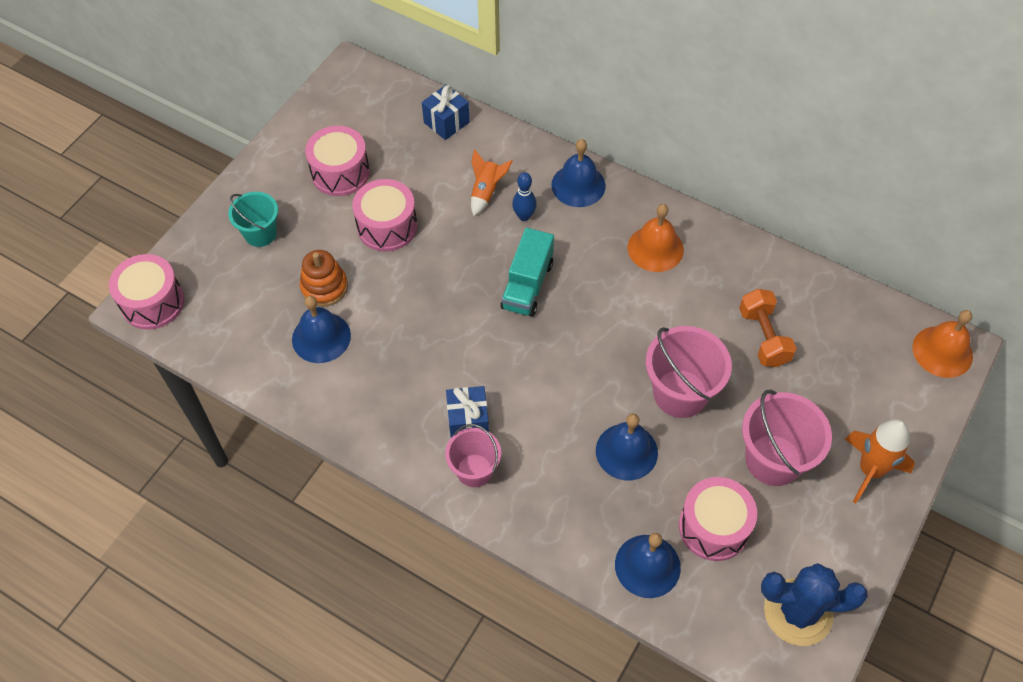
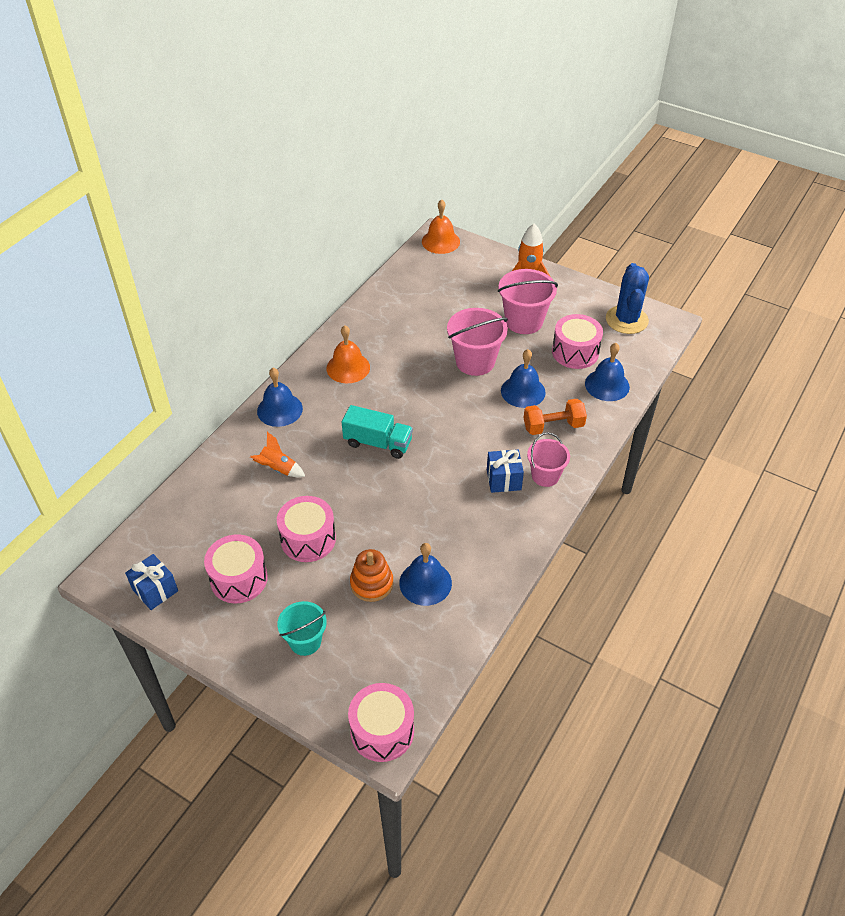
camera: 90 degrees left, 10 degrees down
blue gift [422,85,470,140] -> blue gift moved to [125,554,178,610]
blue bowling pin [512,172,537,221] -> none
orange dumbbell [739,289,796,367] -> orange dumbbell moved to [524,399,587,435]

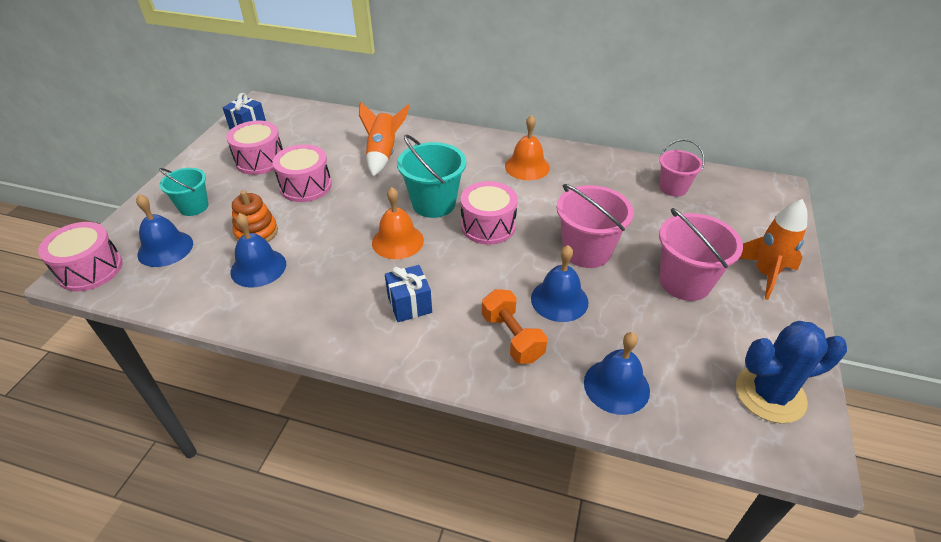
camera: 75 degrees right, 5 degrees down
orange rocket [250,432,305,477] -> orange rocket [359,101,410,177], size x1.52
blue bell [257,368,303,427] -> blue bell moved to [136,194,193,267]
turquoise truck [342,405,413,459] -> turquoise bucket [397,135,466,218]
orange bell [422,199,460,254] -> orange bell moved to [372,187,424,259]
pink bucket [527,432,570,487] -> pink bucket moved to [659,139,704,197]
pink drum [552,314,603,369] -> pink drum moved to [461,181,518,245]

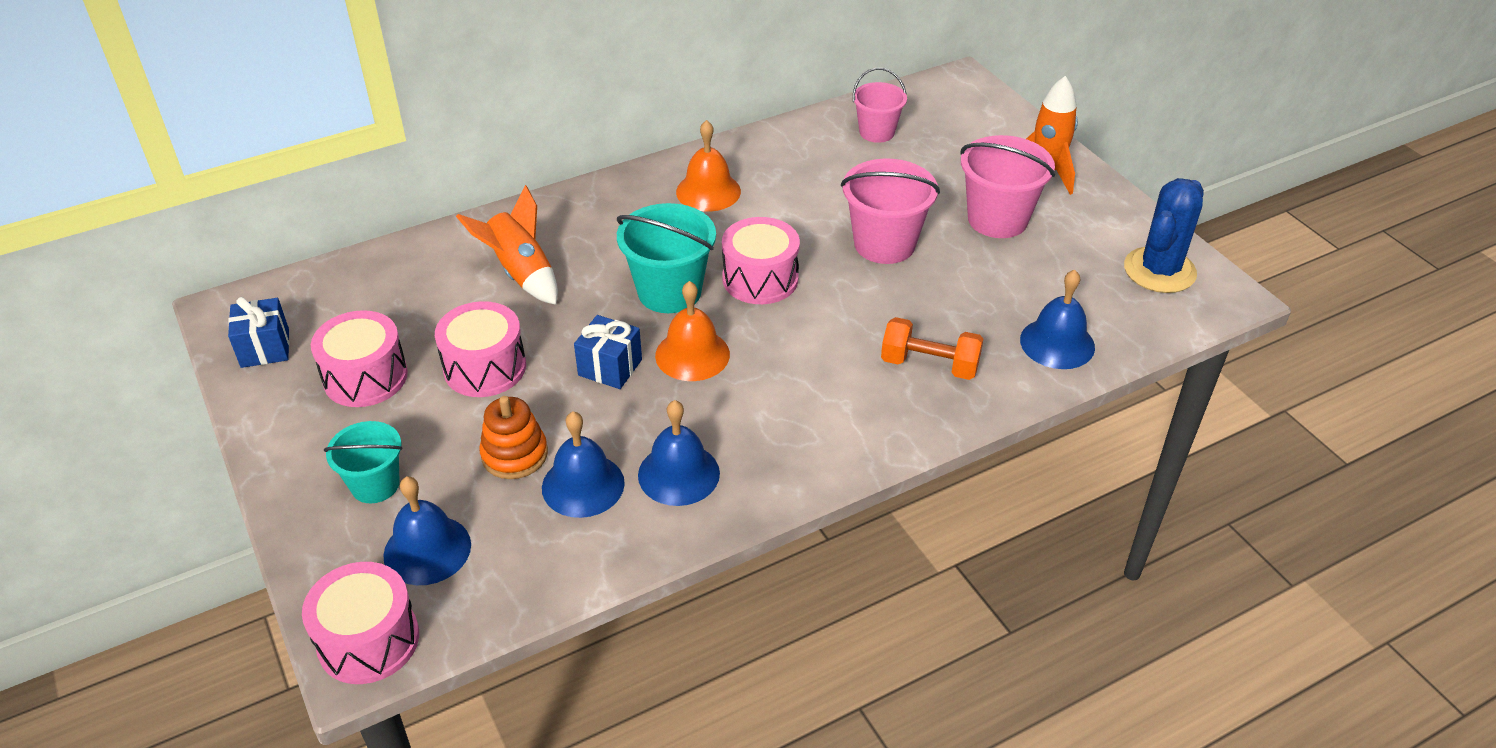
camera: 45 degrees left, 0 degrees up
blue gift [385,265,432,322] -> blue gift moved to [574,315,642,389]
blue bell [531,245,588,322] -> blue bell moved to [638,400,720,506]

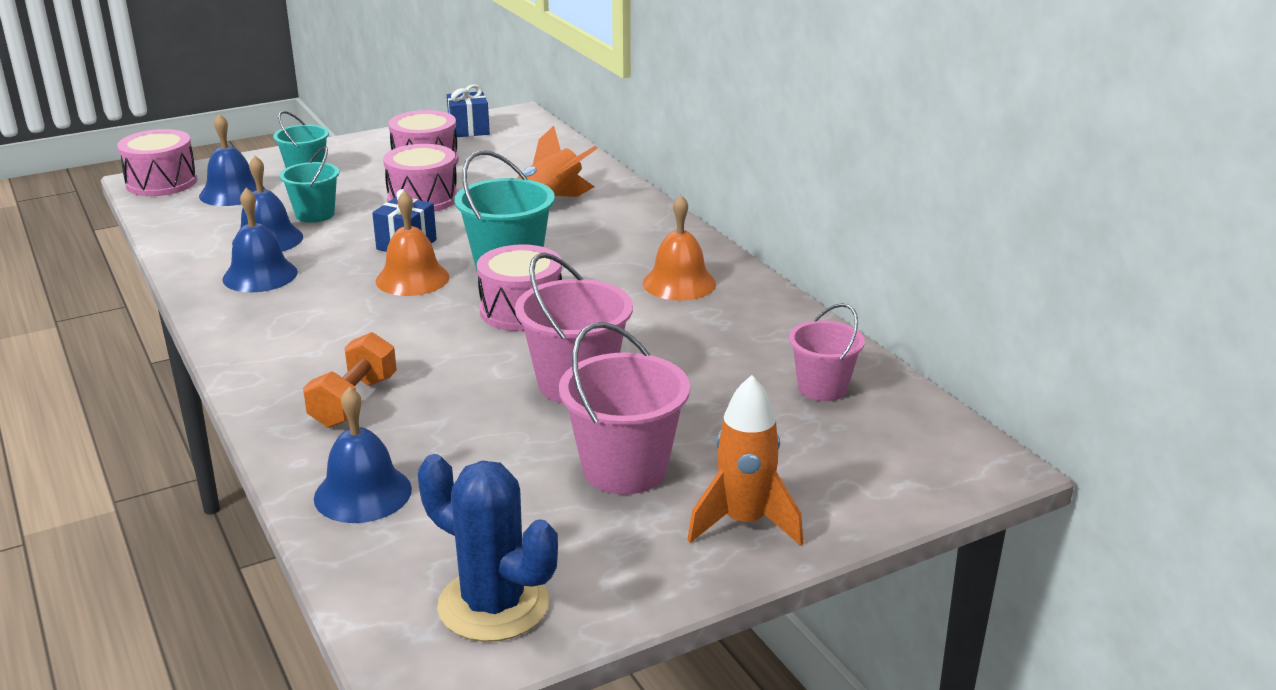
camera: 90 degrees right, 15 degrees down
orange stacking toy [479,396,548,479] -> turquoise bucket [280,146,339,223]

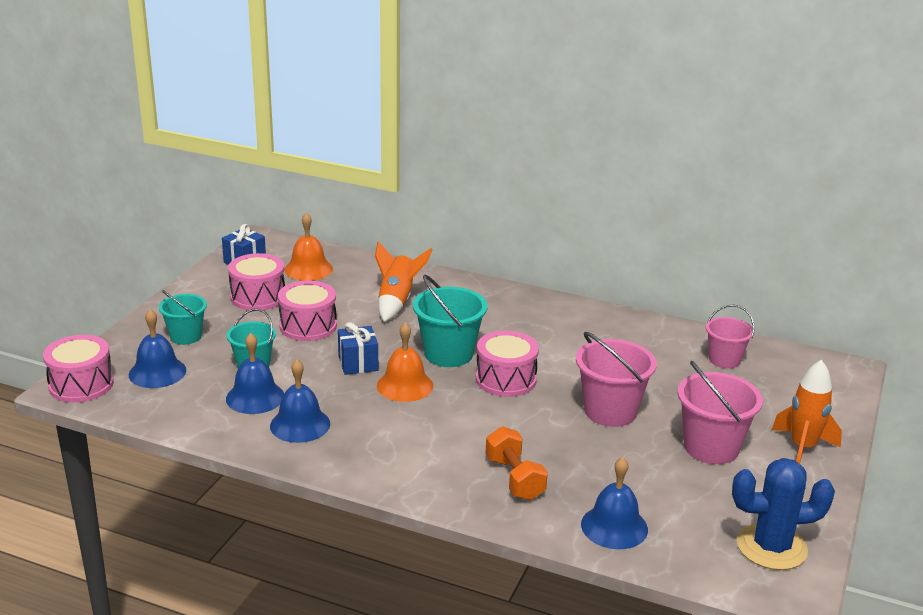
camera: 40 degrees left, 0 degrees up
orange bell [643,195,716,301] -> orange bell moved to [284,213,333,281]

